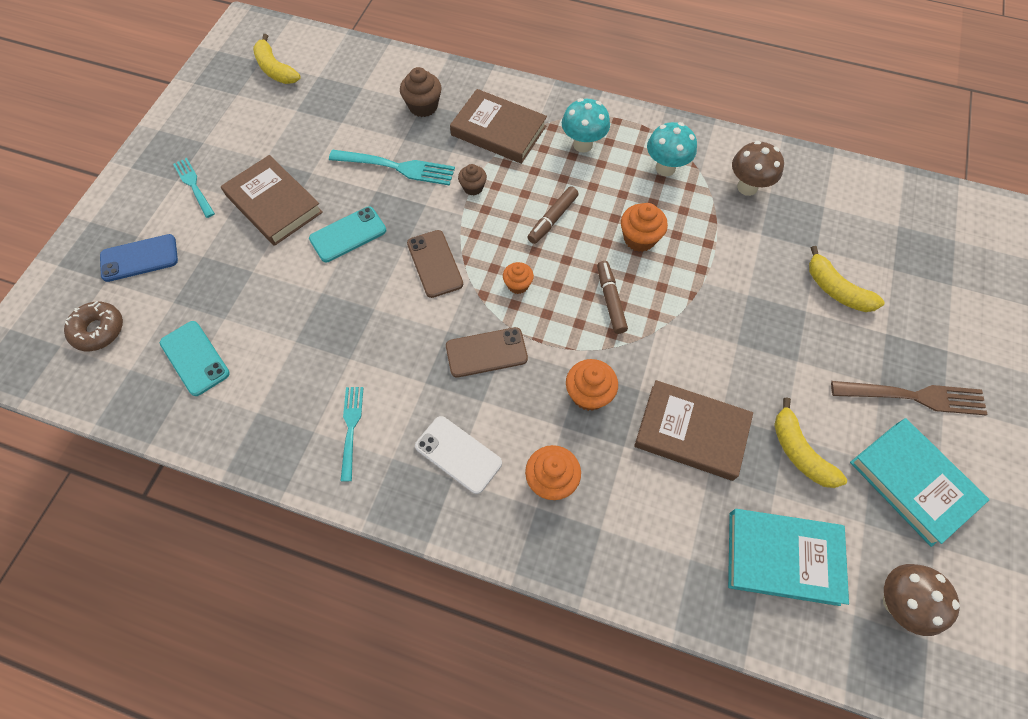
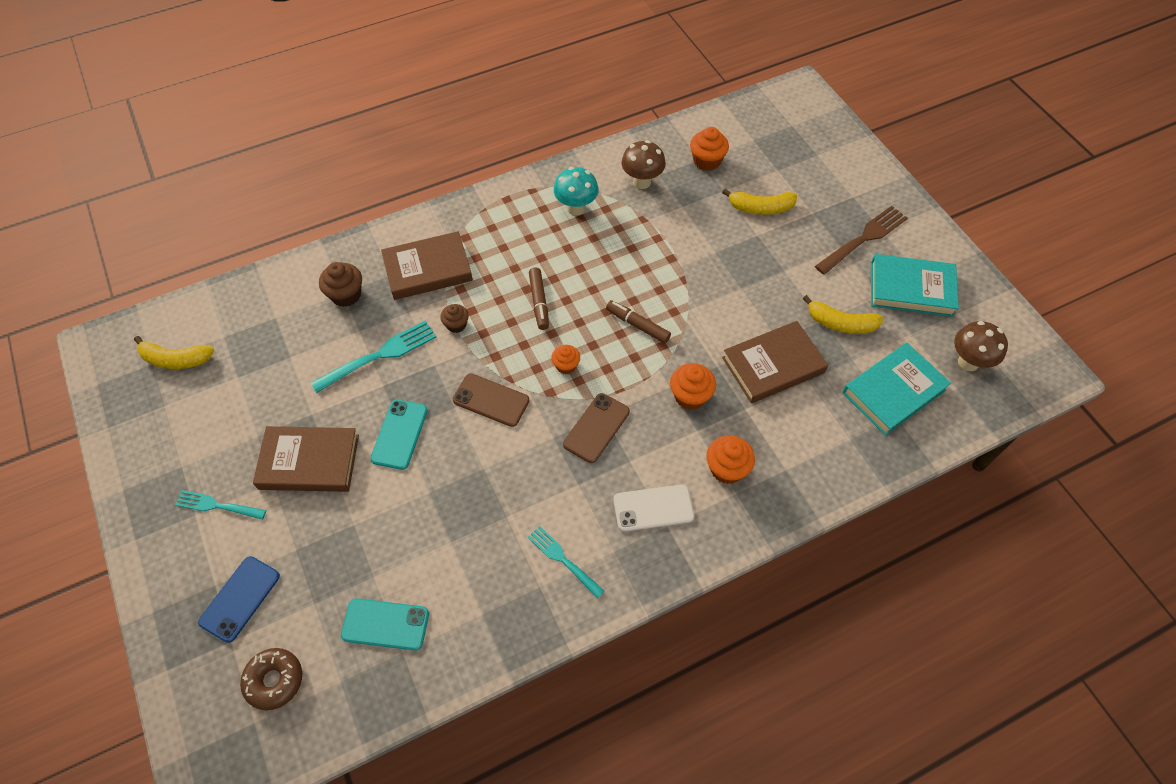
camera: 45 degrees left, 5 degrees down
turquoise mushroom [562,98,610,153] -> none
orange cupcake [621,203,668,252] -> orange cupcake moved to [690,127,729,171]

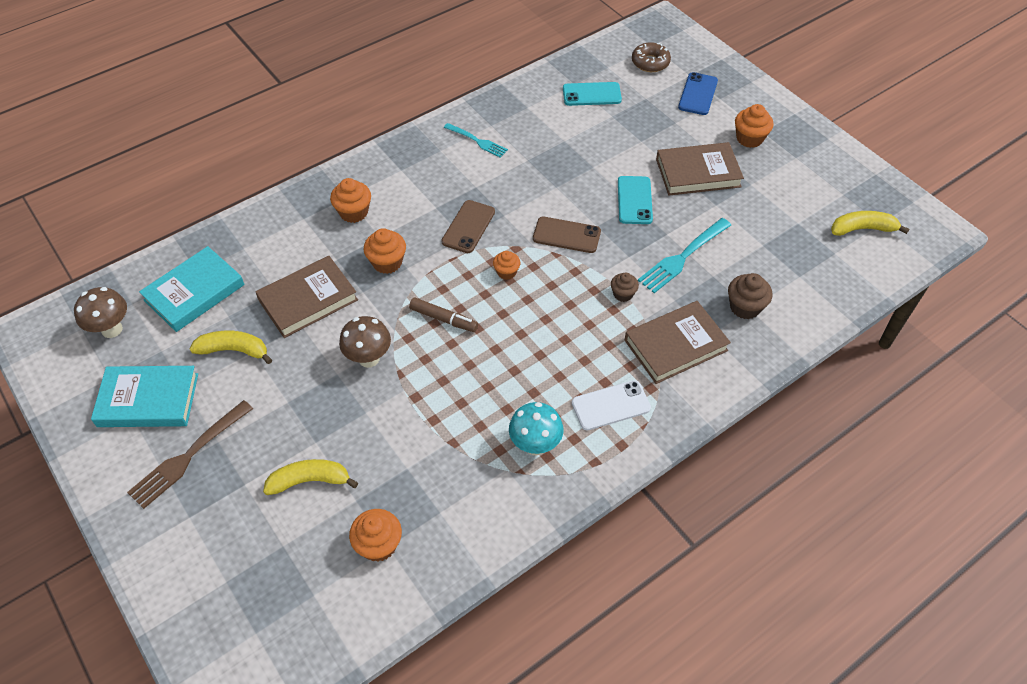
camera: 170 degrees right, 5 degrees down
turquoise fork [175,490,266,520] -> orange cupcake [735,104,774,148]
brown marker [529,268,549,330] -> none
white phone [614,484,694,532] -> white phone moved to [572,380,651,430]
brown mushroom [621,140,666,189] -> brown mushroom moved to [339,316,391,368]

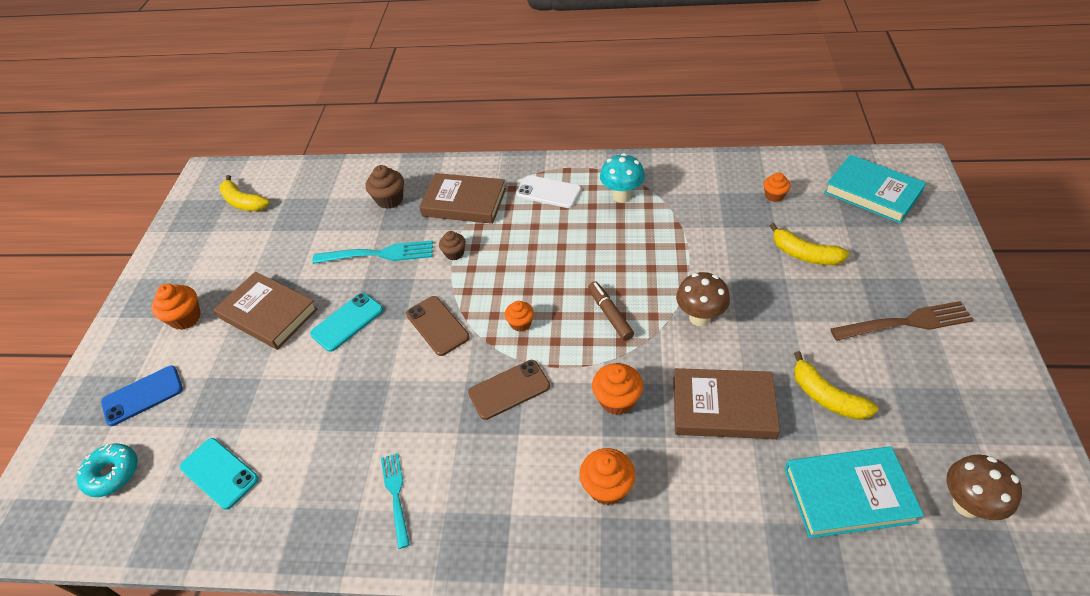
camera: 135 degrees left, 5 degrees down
turquoise book [91,366,198,427] -> turquoise book moved to [824,155,926,224]
orange cupcake [349,509,402,562] -> orange cupcake [763,172,791,202], size x0.65
brown donut [632,42,671,72] -> turquoise donut [77,443,138,497]

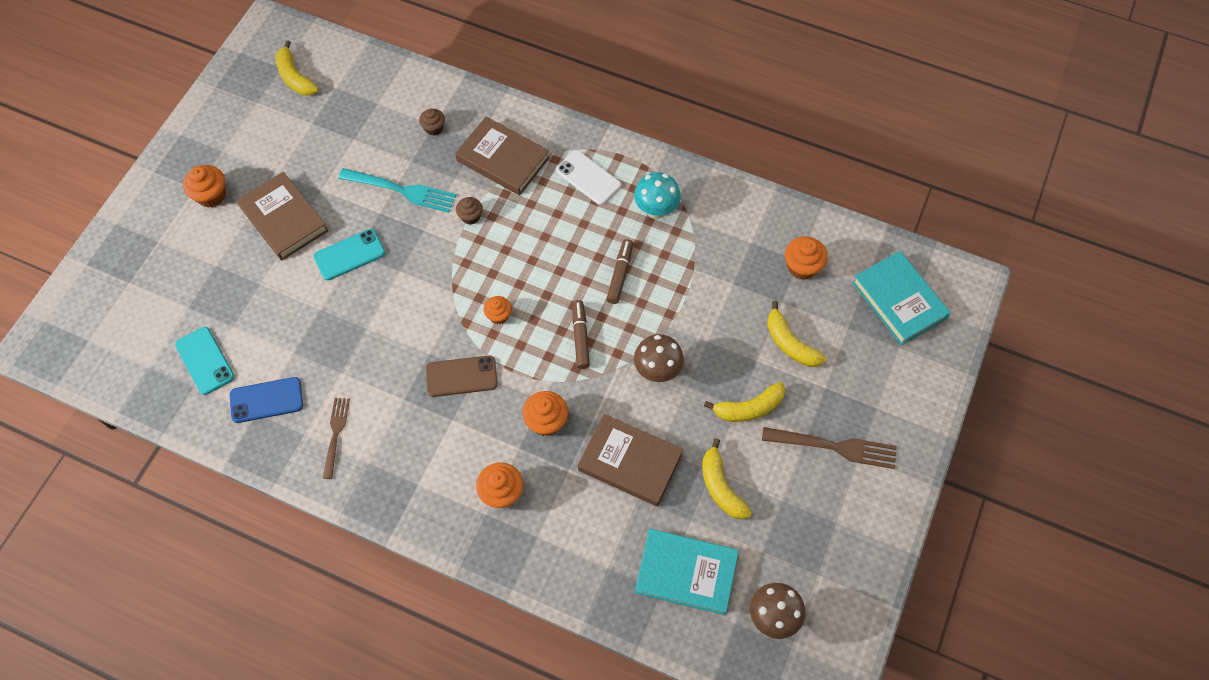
camera: 15 degrees right, 15 degrees up
turquoise donut [77,443,138,497] -> none
blue phone [101,366,183,426] -> blue phone moved to [230,377,303,423]
brown cupcake [366,165,404,209] -> brown cupcake [419,109,445,136], size x0.65
turquoise fork [381,453,410,549] -> brown fork [323,398,350,479]
brown phone [406,296,470,356] -> none
orange cupcake [763,172,791,202] -> orange cupcake [785,236,828,280], size x1.54
none -> brown marker [607,239,633,304]
none -> yellow banana [704,382,785,422]

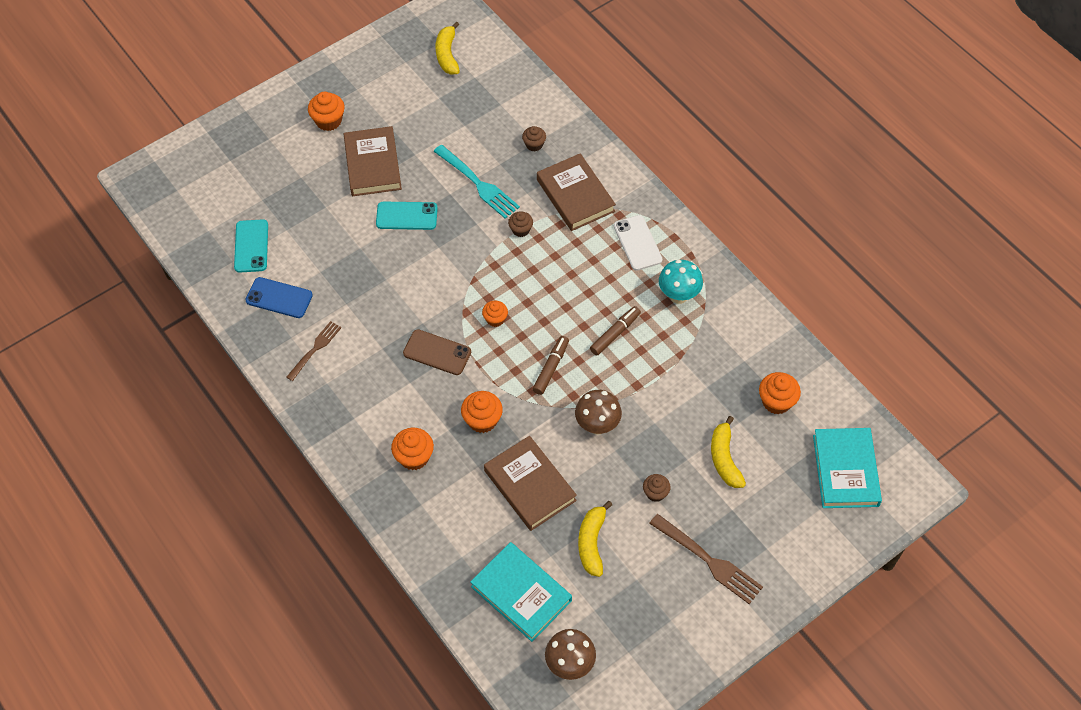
camera: 30 degrees right, 5 degrees down
yellow banana [704,382,785,422] -> brown cupcake [643,474,671,502]

